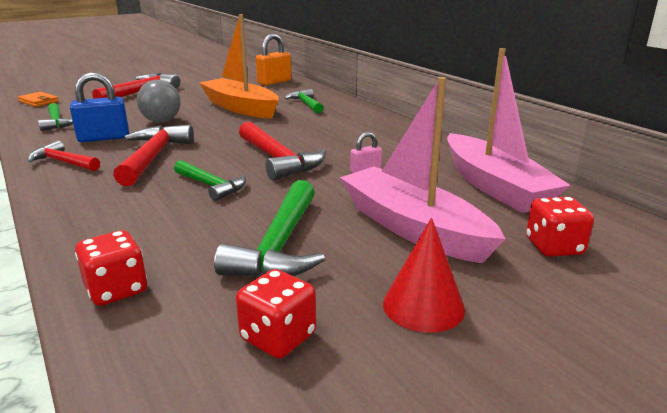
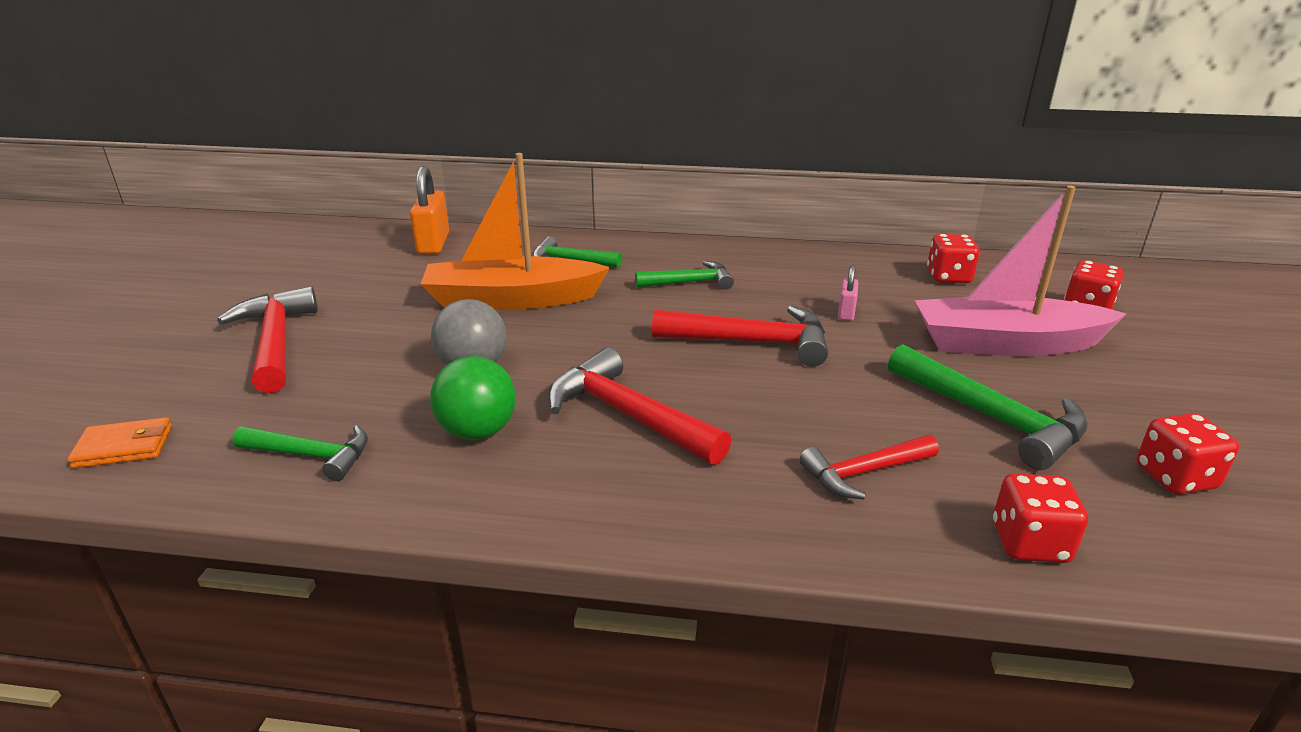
camera: 50 degrees left, 5 degrees up
red hammer [28,141,100,171] -> red hammer moved to [799,435,939,499]
blue padlock [70,72,129,142] -> green ball [430,356,516,440]
green hammer [174,160,246,201] -> green hammer moved to [635,261,734,290]
red cone [383,218,465,333] -> none
pink boat [447,48,570,213] -> red dice [927,234,980,283]

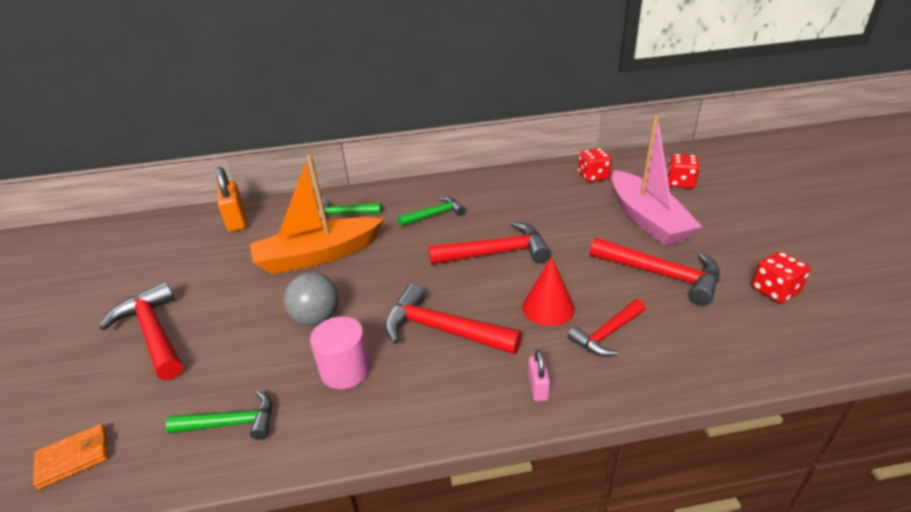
camera: 15 degrees left, 5 degrees up
green ball [430,356,516,440] -> pink cylinder [310,316,371,389]
pink padlock [838,265,858,321] -> pink padlock moved to [528,349,550,401]
green hammer [888,344,1088,470] -> red hammer [590,238,720,306]
pink boat [915,186,1126,356] -> pink boat turned 90 degrees counterclockwise [612,116,702,246]
red dice [993,474,1088,563] -> none
none -> red cone [522,257,575,326]

